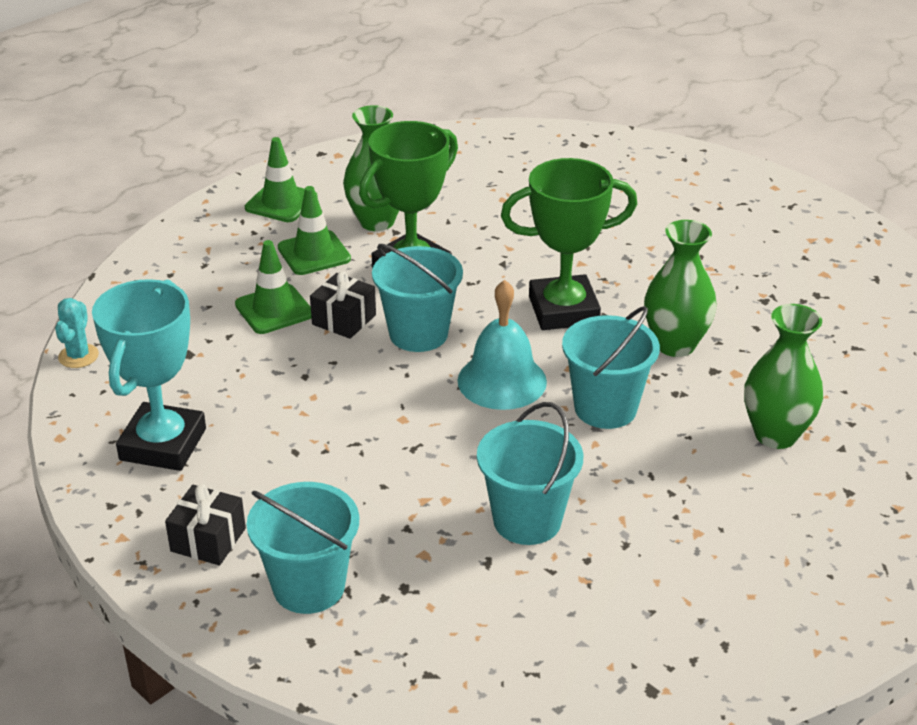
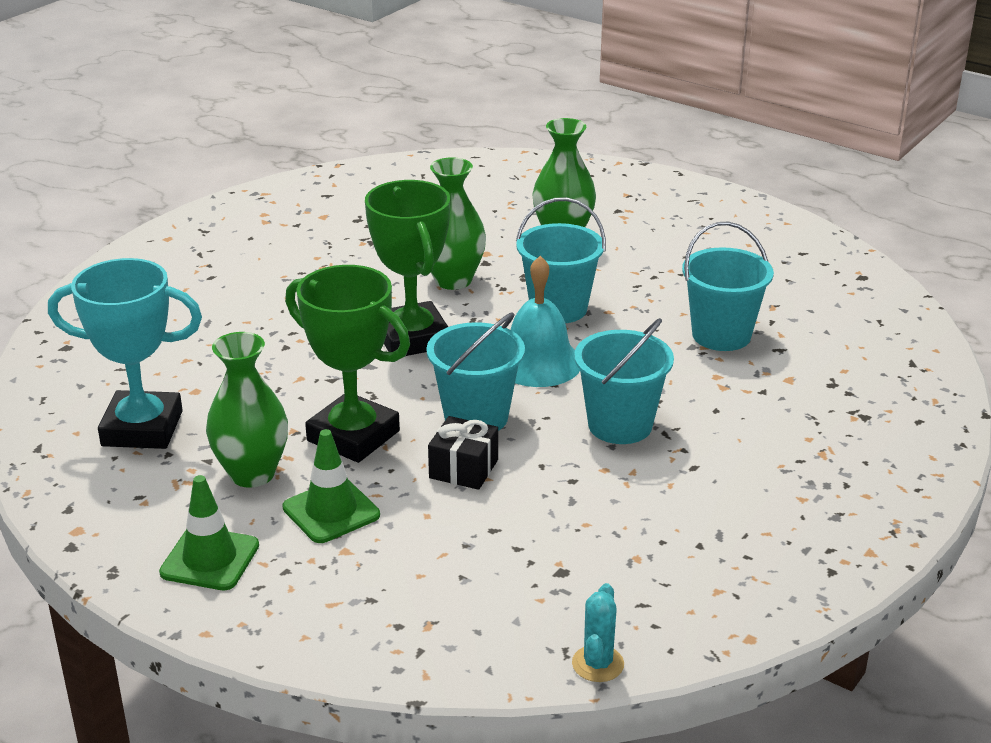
camera: 100 degrees left, 5 degrees down
turquoise cactus [55,298,99,368] -> turquoise cactus turned 75 degrees counterclockwise [572,583,624,682]
turquoise trophy [92,279,206,471] -> turquoise trophy moved to [48,258,202,449]
black gift [165,484,246,565] -> none
green traffic cone [235,240,311,334] -> none
turquoise bucket [247,482,359,614] -> turquoise bucket moved to [574,318,674,444]

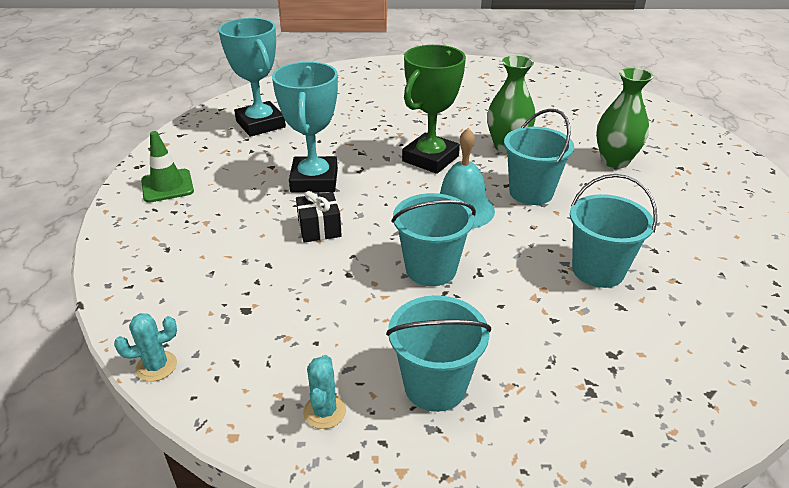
camera: 55 degrees right, 5 degrees up
green vase [206,332,288,488] -> none
green traffic cone [283,429,380,543] -> none
green trophy [285,265,410,463] -> turquoise trophy [272,62,338,193]
turquoise bucket [426,312,525,431] -> turquoise bucket moved to [386,295,491,412]
none -> turquoise cactus [303,355,346,429]

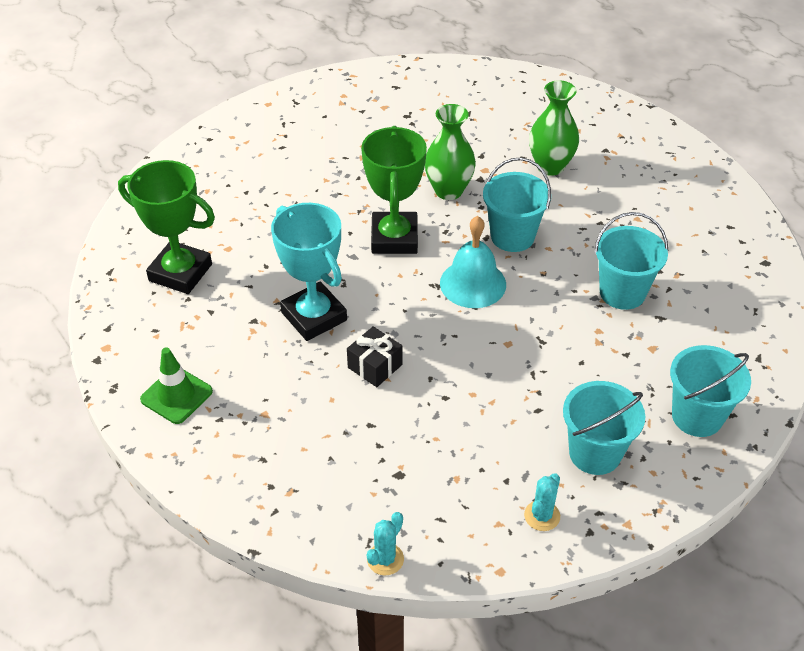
camera: 35 degrees left, 10 degrees up
turquoise trophy [218,18,286,137] -> green trophy [118,160,215,294]
turquoise cactus [303,355,346,429] -> turquoise cactus turned 60 degrees clockwise [524,473,560,531]
turquoise bucket [391,193,476,286] -> turquoise bucket moved to [670,345,751,437]

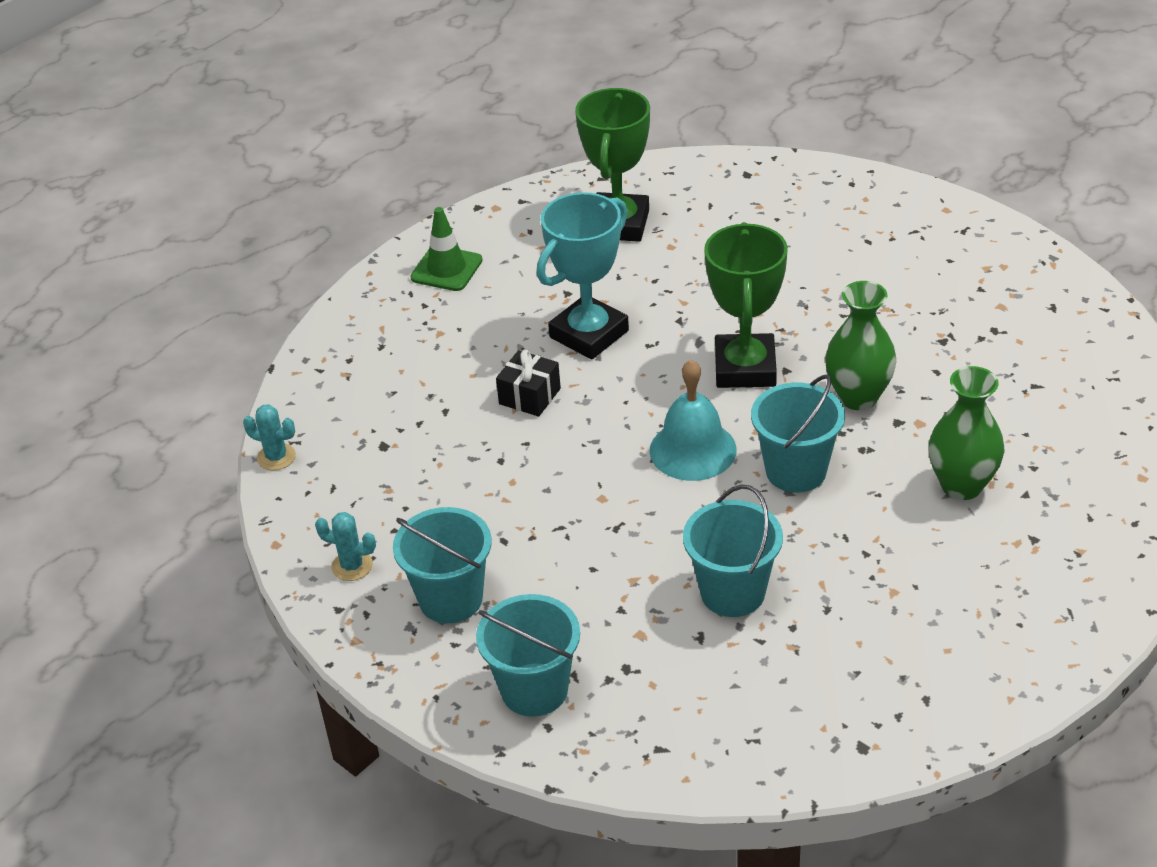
camera: 80 degrees right, 5 degrees down
green trophy [361,126,427,254] -> green trophy turned 75 degrees counterclockwise [704,222,788,388]

